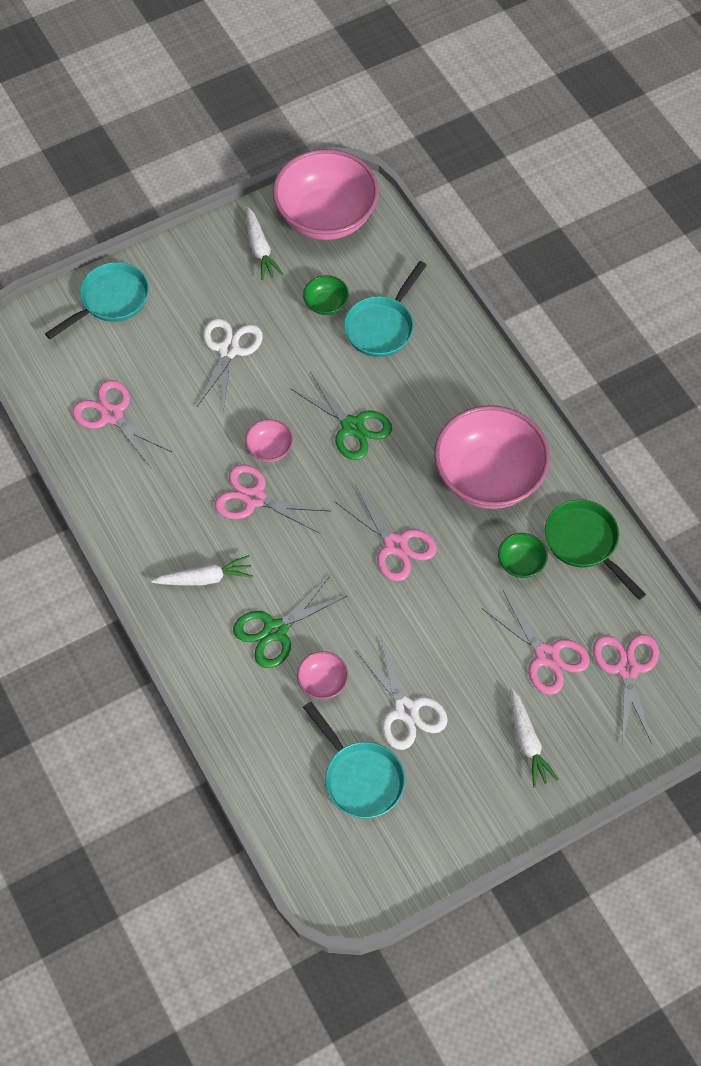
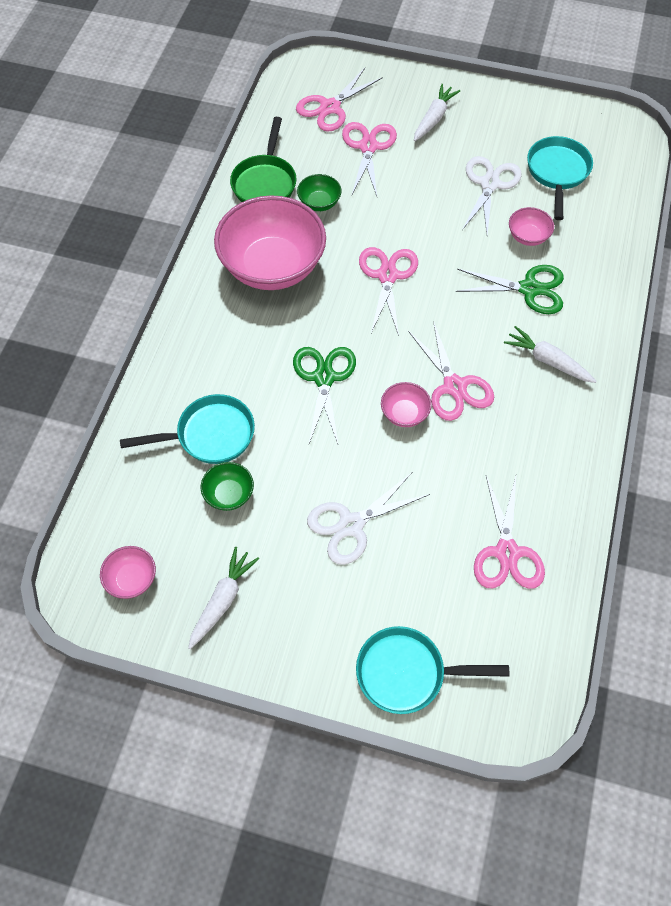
camera: 135 degrees left, 0 degrees up
pink bowl [273,149,379,240] -> pink bowl [100,546,156,599], size x0.42

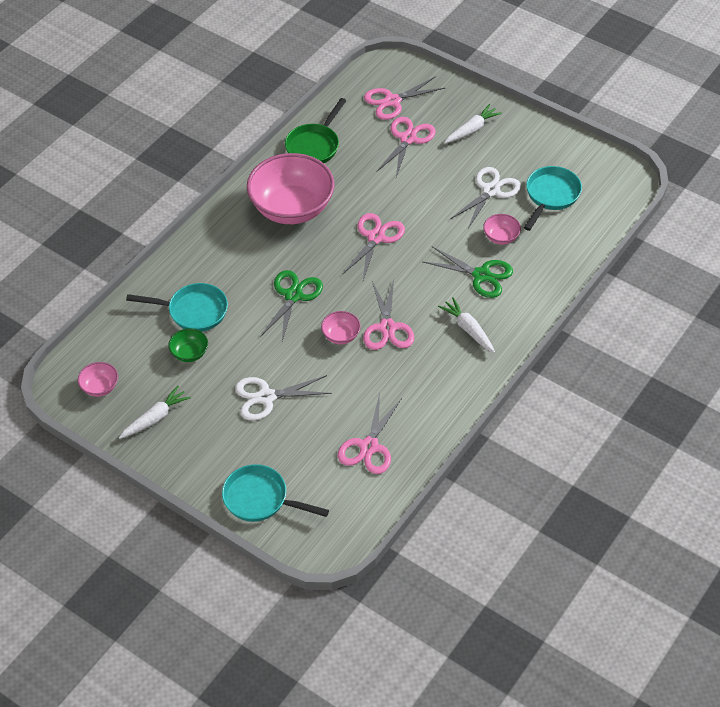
camera: 20 degrees right, 10 degrees down
green bowl [297,174,341,211] -> none

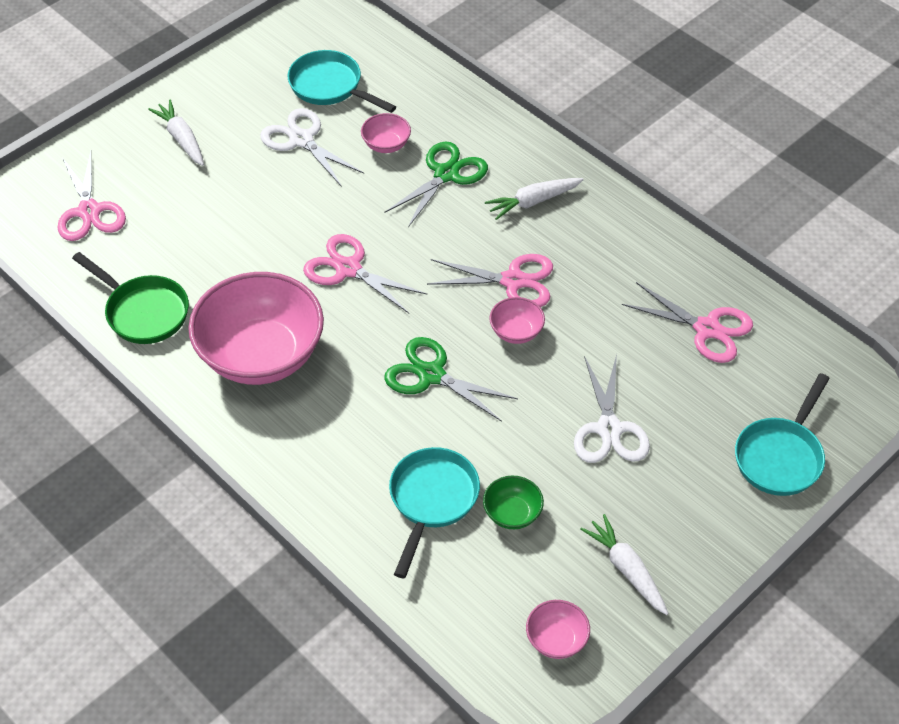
camera: 80 degrees left, 0 degrees up
pink scissors [377,117,436,177] -> none

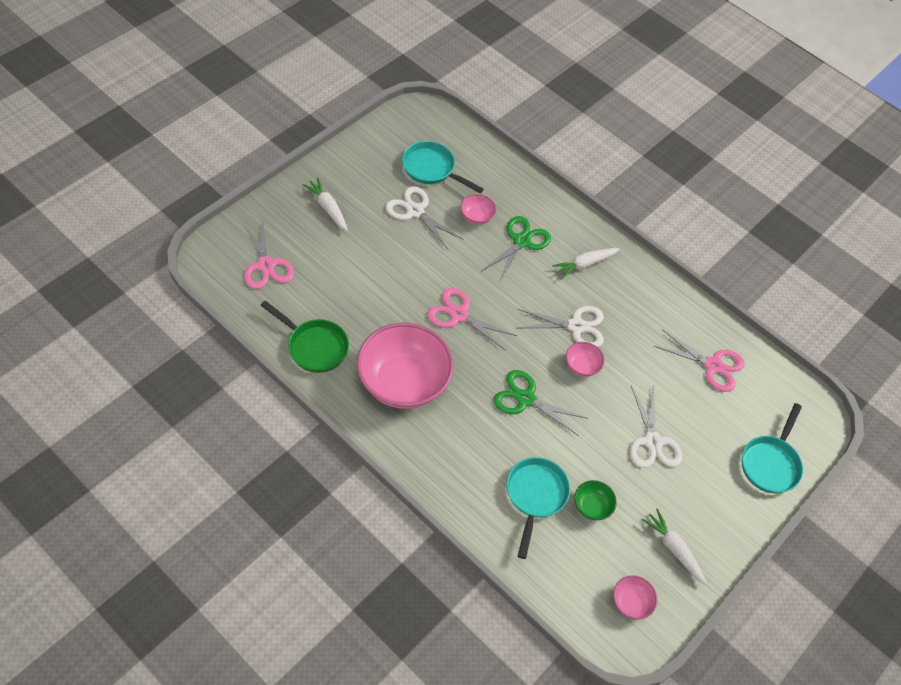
camera: 10 degrees left, 5 degrees up
pink scissors [427,254,553,307] -> white scissors [518,306,604,347]

